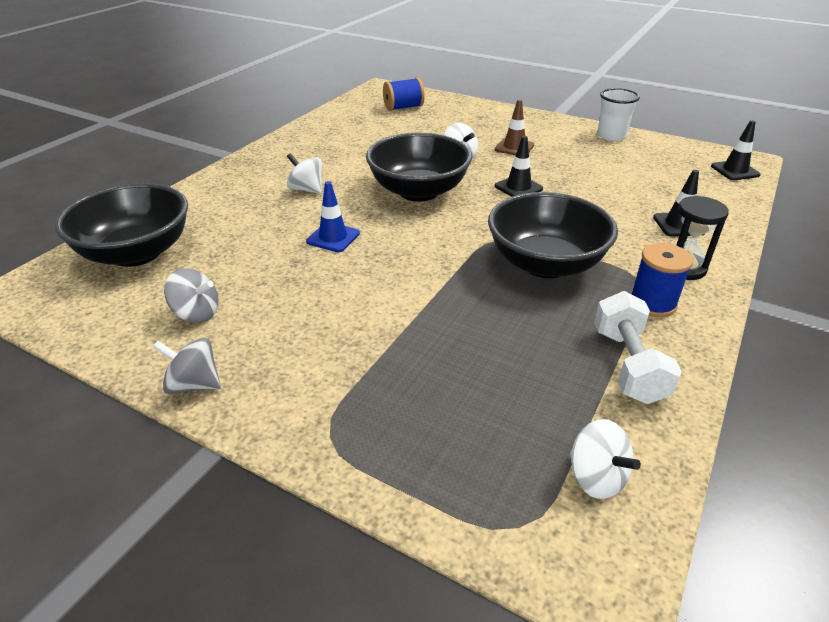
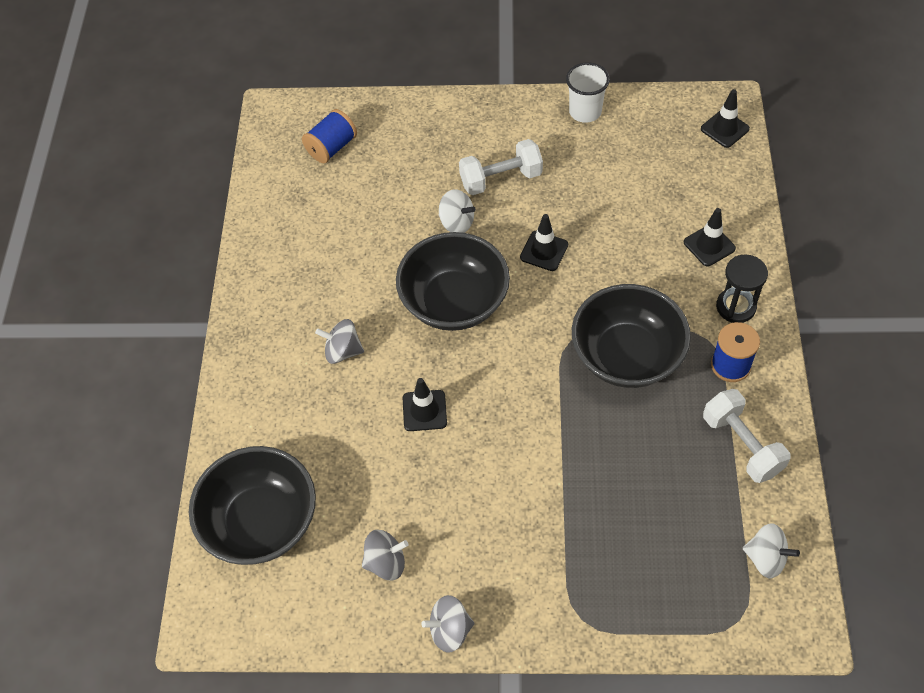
camera: 25 degrees left, 20 degrees up
white spinning top [287,153,322,194] -> grey spinning top [315,319,364,364]
blue traffic cone [306,181,360,252] -> black traffic cone [403,378,447,431]
brown traffic cone [495,100,534,155] -> white dumbbell [459,139,543,195]

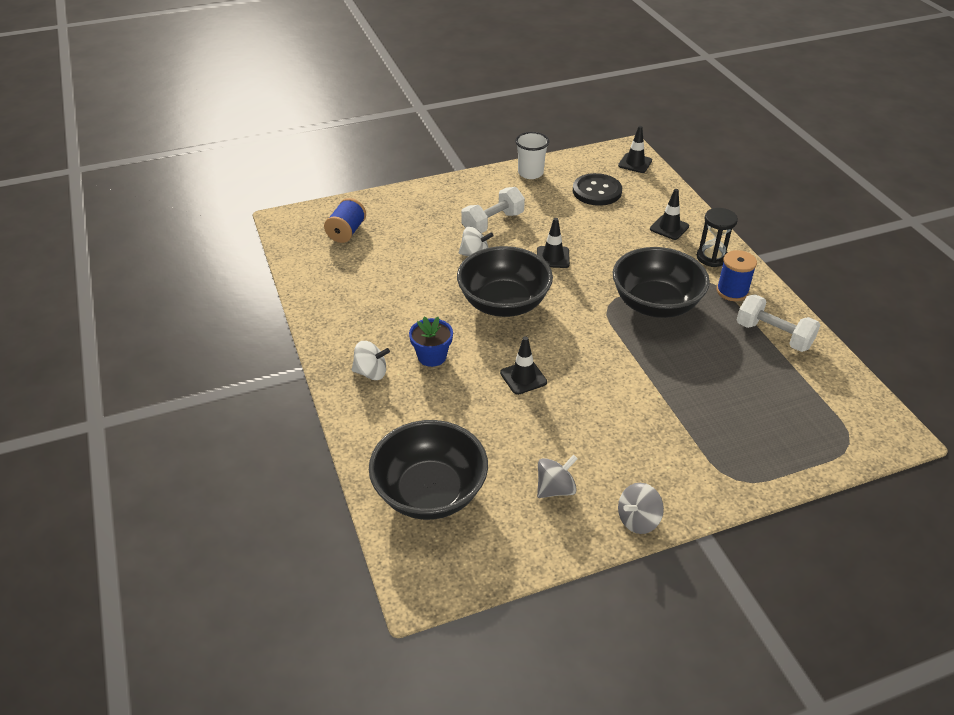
camera: 25 degrees left, 15 degrees down
grey spinning top [315,319,364,364] -> blue flower pot [409,317,453,367]
white spinning top [743,523,800,578] -> white spinning top moved to [352,341,390,380]
none -> black button [573,173,622,206]

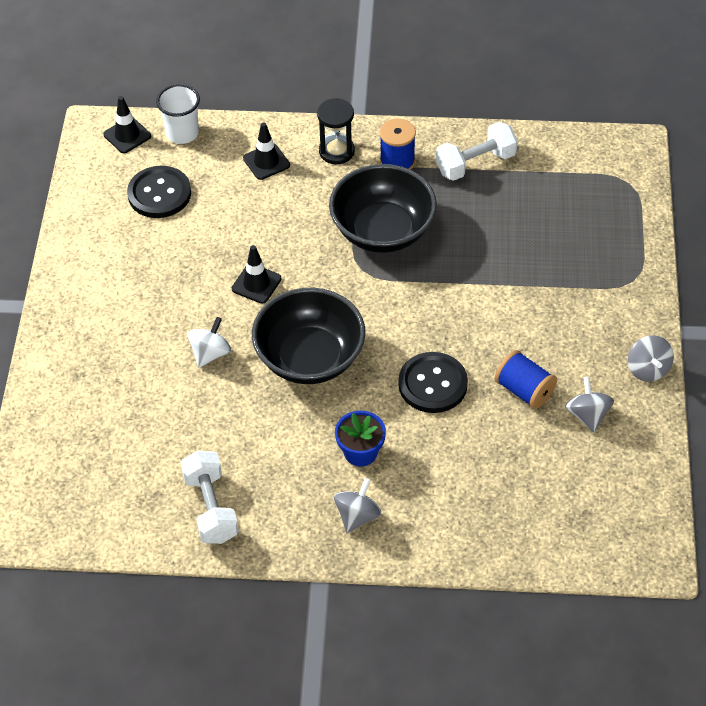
camera: 65 degrees left, 10 degrees up
blue spool [324,198,366,243] -> blue spool moved to [495,350,557,409]
white spinning top [352,341,390,380] -> grey spinning top [334,478,381,533]
black bowl [369,420,488,520] -> none
white dumbbell [461,187,525,233] -> white dumbbell moved to [181,451,239,544]
black traffic cone [500,336,547,395] -> black button [398,352,468,413]
white cup [515,132,549,179] -> white cup moved to [156,84,200,144]

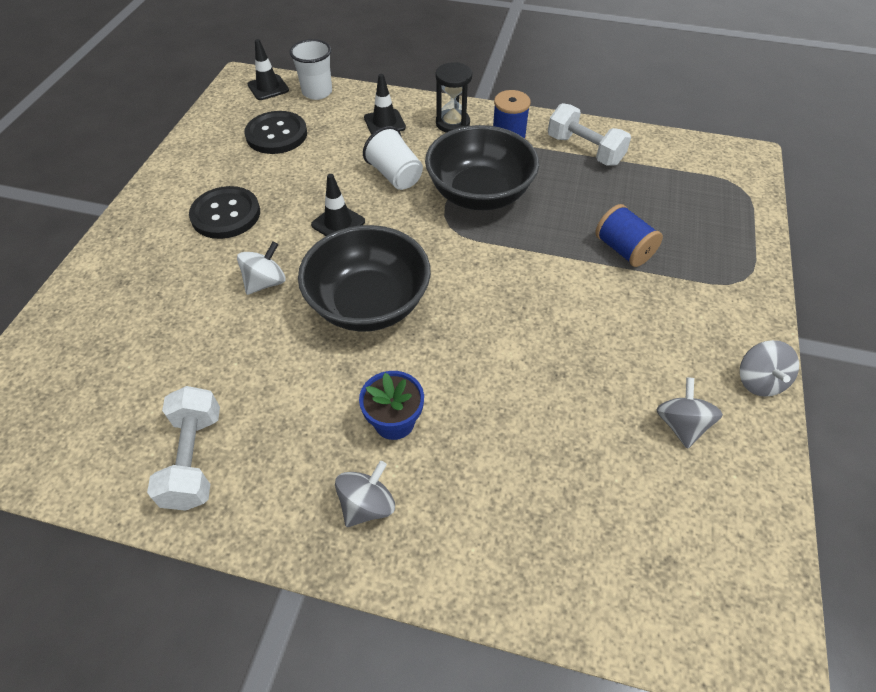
camera: 10 degrees right, 0 degrees up
black button [398,352,468,413] -> black button moved to [189,186,260,239]
white dumbbell [436,122,518,181] -> white dumbbell turned 60 degrees clockwise [548,103,631,166]
blue spool [495,350,557,409] -> blue spool moved to [595,204,663,267]
none -> white cup [363,126,423,190]

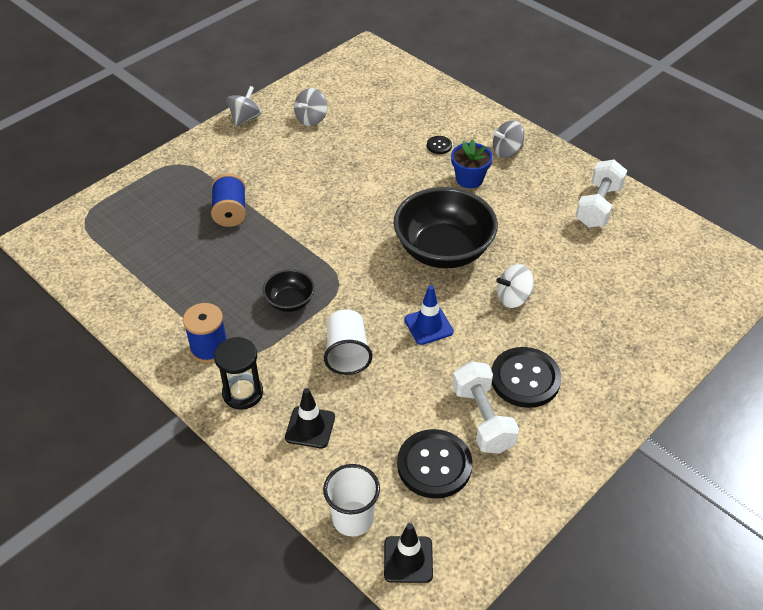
camera: 150 degrees left, 5 degrees down
black traffic cone [311,174,365,236] -> blue traffic cone [404,285,454,345]
black bowl [425,125,539,210] -> black bowl [263,269,315,312], size x0.48
white dumbbell [548,103,631,166] -> white dumbbell moved to [452,361,519,454]
none -> black button [427,136,452,154]

